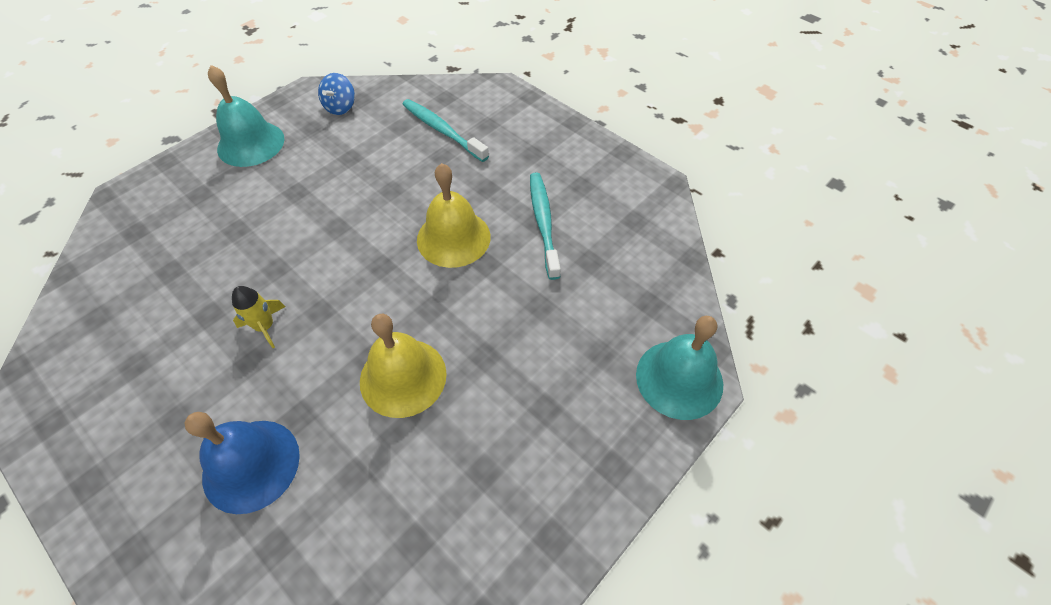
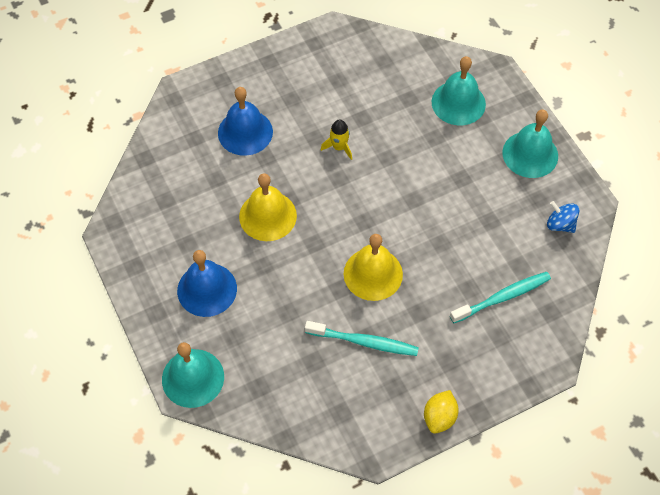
camera: 110 degrees right, 5 degrees up
none -> blue bell [177,250,237,317]
none -> yellow lemon [424,390,458,434]
none -> turquoise bell [432,56,486,125]

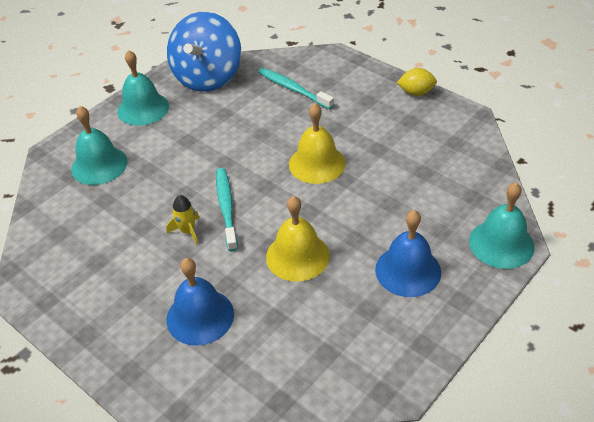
camera: 110 degrees left, 15 degrees down
turquoise toothbrush [305,321,419,356] -> turquoise toothbrush moved to [216,168,238,252]
blue spinning top [547,201,580,233] -> blue spinning top [167,12,241,92], size x2.43

